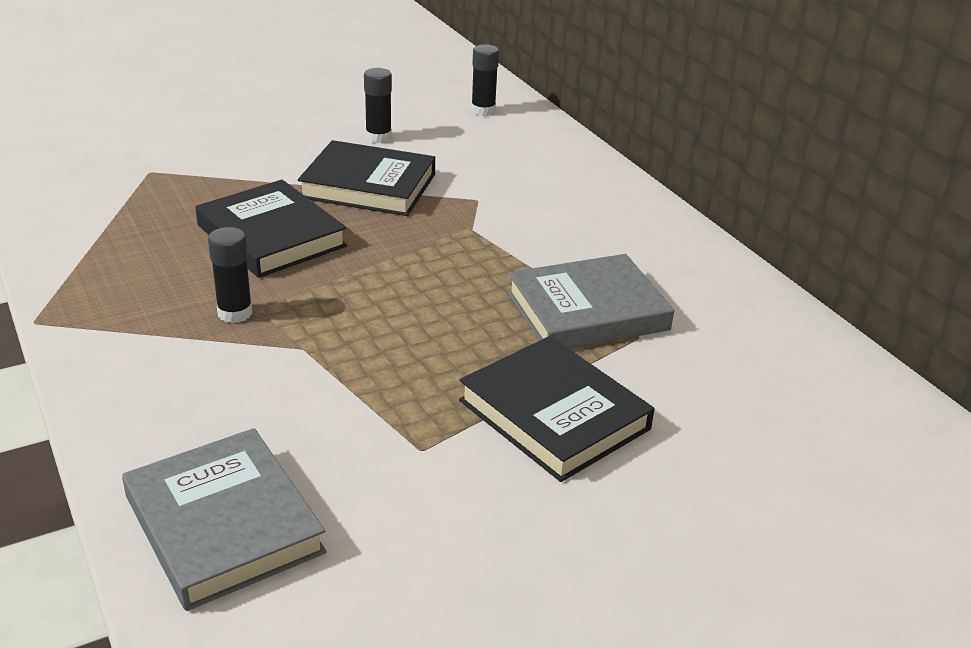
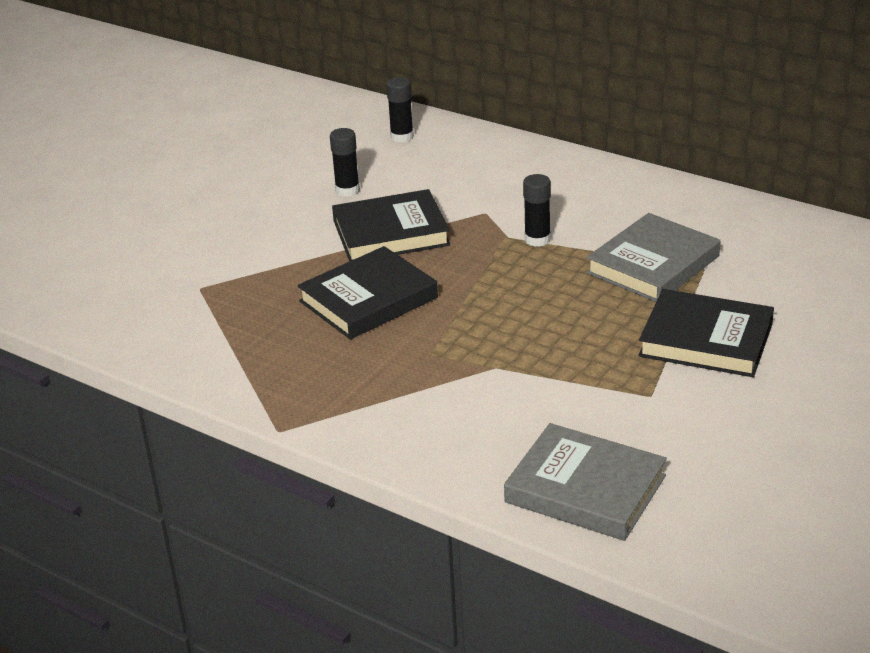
camera: 25 degrees left, 0 degrees up
black book [196,180,347,278] -> black book turned 60 degrees counterclockwise [297,246,438,340]
black glue stick [208,227,252,323] -> black glue stick moved to [523,174,551,247]

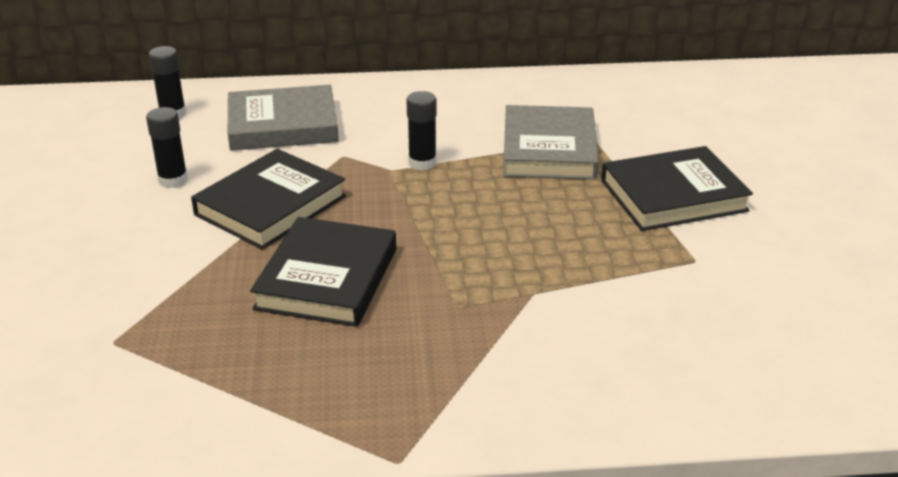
camera: 40 degrees left, 0 degrees up
grey book [504,423,667,541] -> grey book moved to [228,85,339,151]

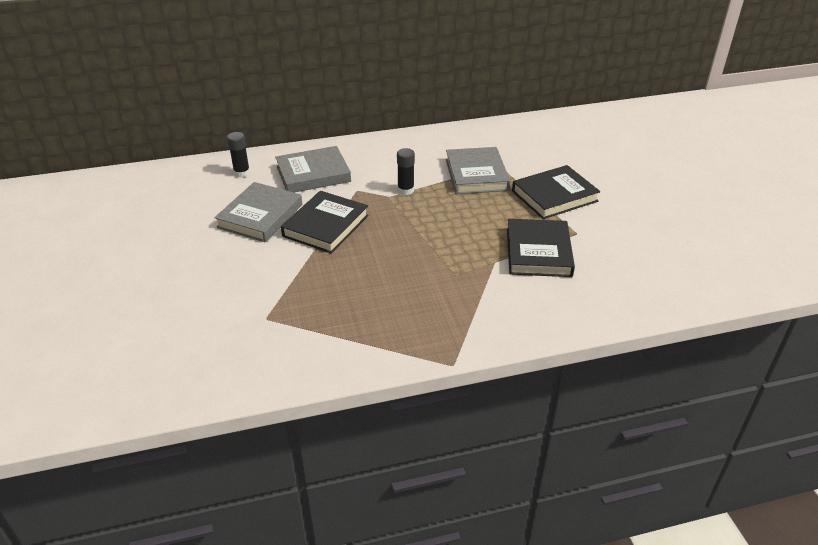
camera: 10 degrees left, 5 degrees up
black glue stick [146,107,188,188] -> grey book [214,182,302,242]
black book [250,217,396,327] -> black book moved to [507,219,575,277]

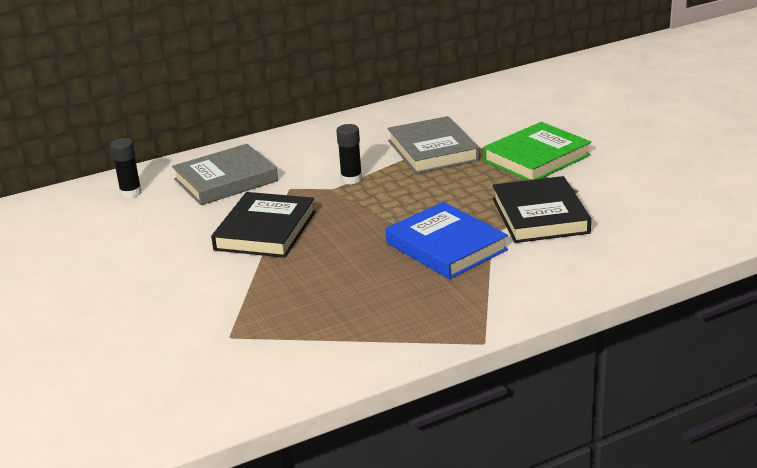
camera: 10 degrees left, 10 degrees down
grey book [214,182,302,242] -> none
black book [512,165,600,219] -> green book [483,122,591,180]
none -> blue book [386,202,508,279]

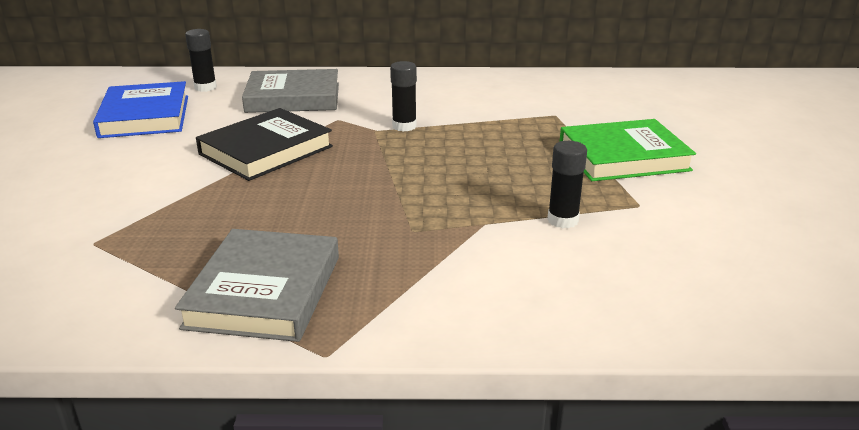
camera: 25 degrees right, 0 degrees up
blue book [386,202,508,279] -> blue book moved to [93,81,188,138]
grey book [388,116,479,174] -> grey book moved to [175,229,339,342]
black book [493,176,591,243] -> black glue stick [547,141,587,228]

